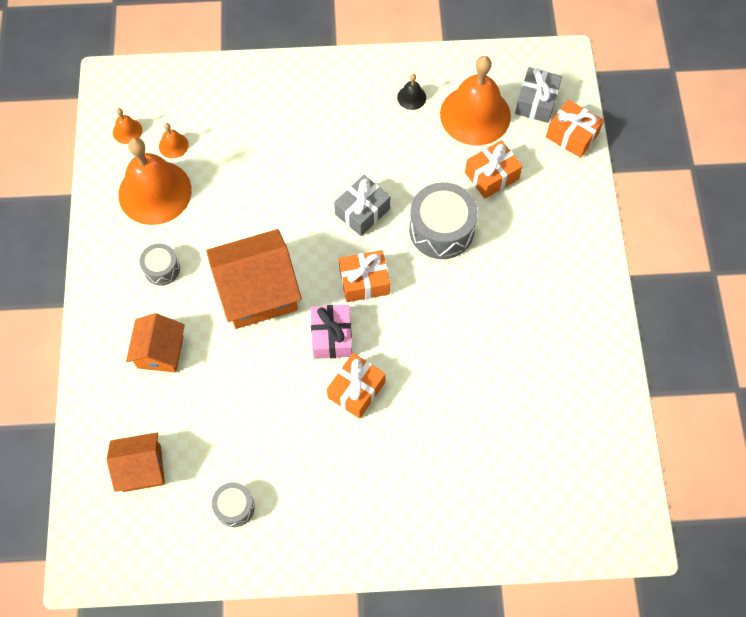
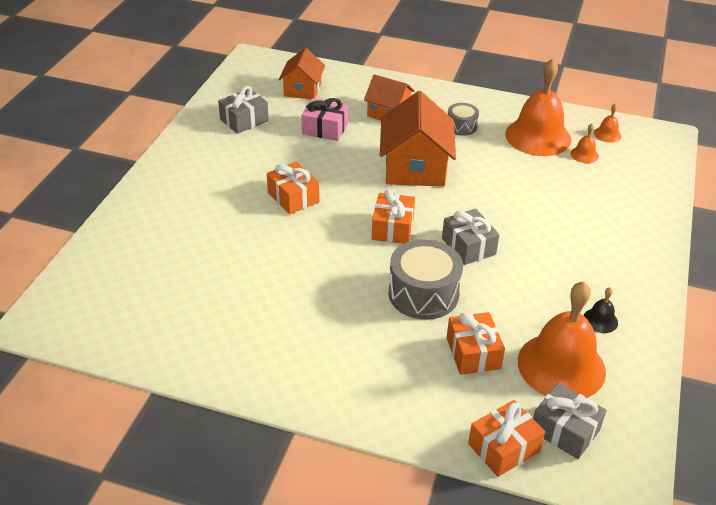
camera: 110 degrees right, 25 degrees down
grey drum [212,482,255,527] -> grey gift [218,86,269,134]
pink gift [311,305,352,359] -> pink gift moved to [301,98,348,141]

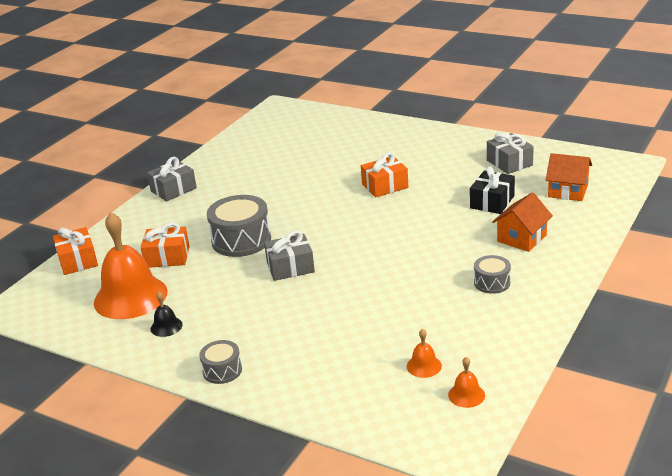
camera: 105 degrees right, 10 degrees down
pink gift [301,98,348,141] -> black gift [470,166,515,214]
orange gift [372,190,415,244] -> none
orange house [380,91,456,187] -> none
orange bell [505,58,571,156] -> none
grey gift [533,383,607,459] -> grey gift moved to [147,157,197,201]
none -> grey drum [199,340,242,384]

